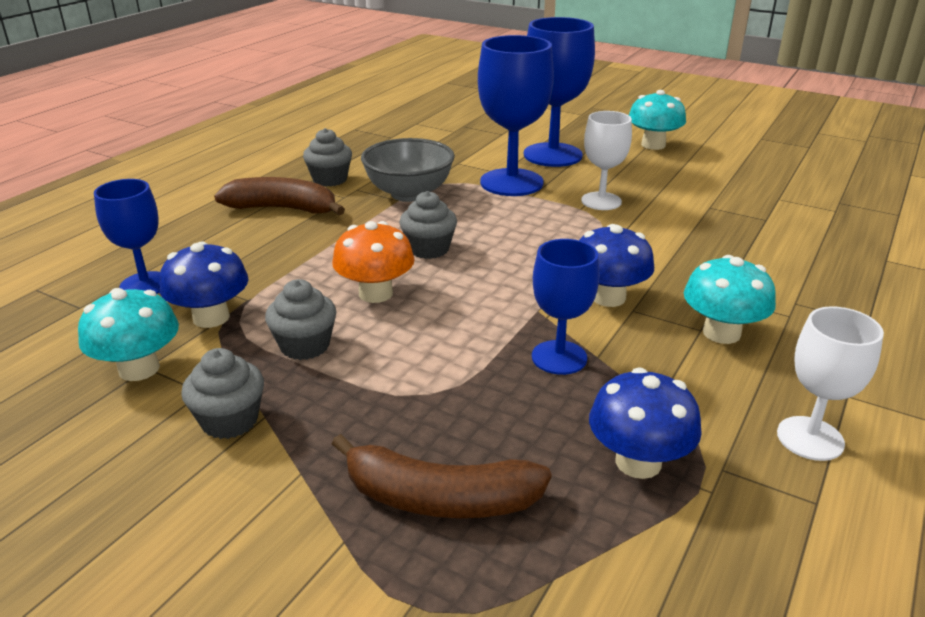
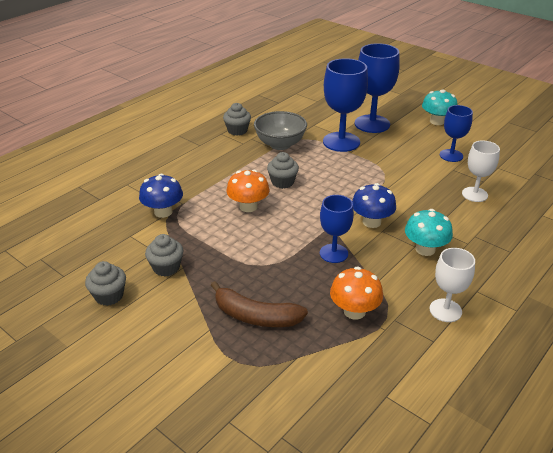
camera: 10 degrees right, 5 degrees up
turquoise mushroom [78,288,179,381] -> none
blue goblet [94,179,160,294] -> blue goblet moved to [440,105,473,162]
brown banana [214,177,345,215] -> none
grey cupcake [265,279,336,360] -> grey cupcake moved to [85,261,126,306]
white goblet [581,111,632,210] -> white goblet moved to [462,141,500,202]
blue mushroom [589,368,702,479] -> orange mushroom [330,267,383,320]

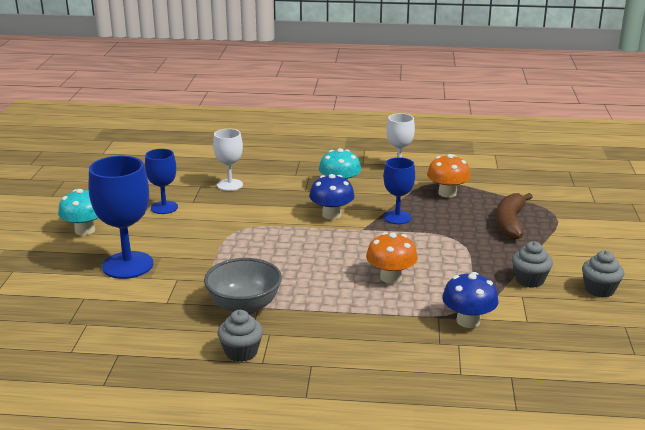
camera: 125 degrees left, 10 degrees down
brown banana [211,281,308,327] -> brown banana turned 150 degrees counterclockwise [496,193,533,240]
grey cupcake [267,152,299,189] -> none
blue goblet [323,58,368,152] -> none

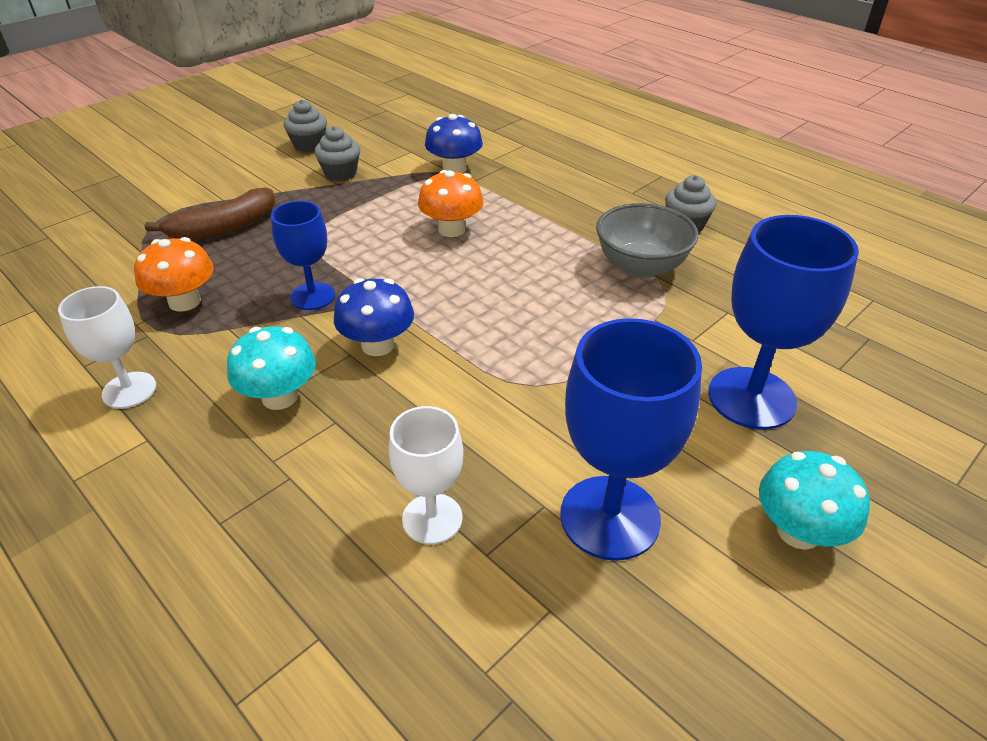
camera: 140 degrees left, 15 degrees up
blue goblet [145,149,178,214] -> blue goblet [560,318,702,561], size x1.65

